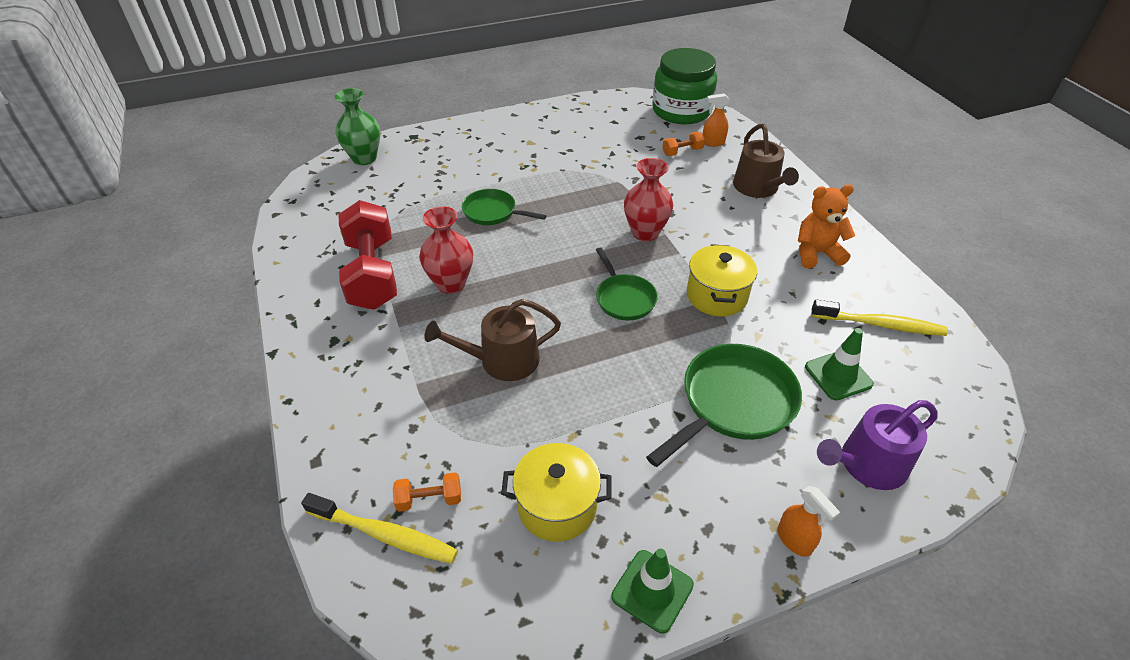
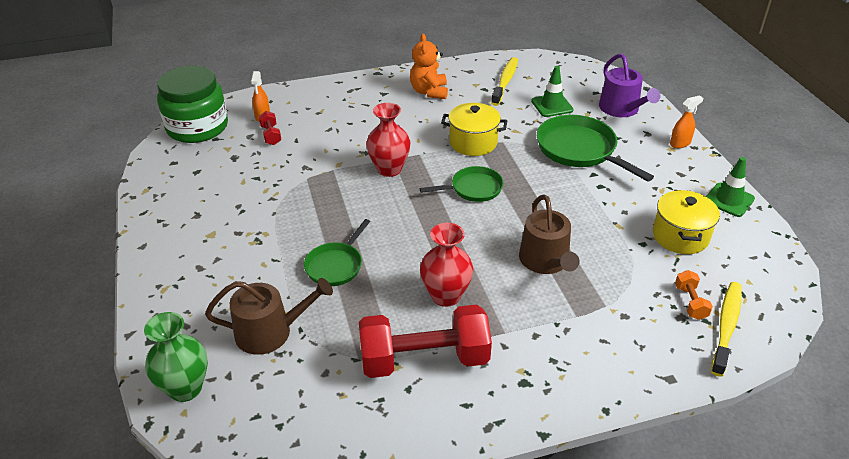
camera: 85 degrees left, 5 degrees down
orange dumbbell [662,132,705,156] -> red dumbbell [259,111,281,145]
brown watering can [733,124,799,198] -> brown watering can moved to [205,278,333,355]

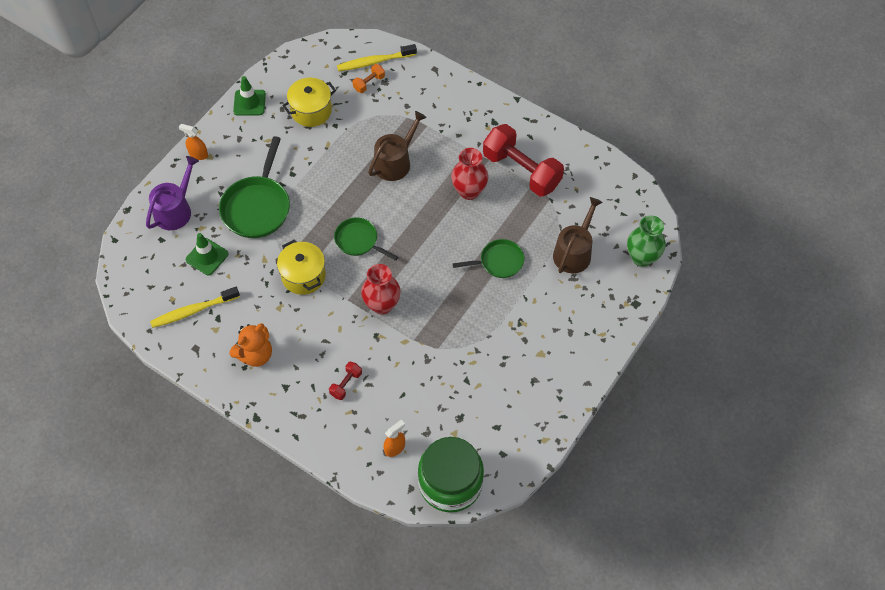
camera: 130 degrees left, 20 degrees up
brown watering can [205,278,333,355] -> brown watering can turned 75 degrees clockwise [553,197,603,273]
red dumbbell [259,111,281,145] -> red dumbbell moved to [329,361,362,400]

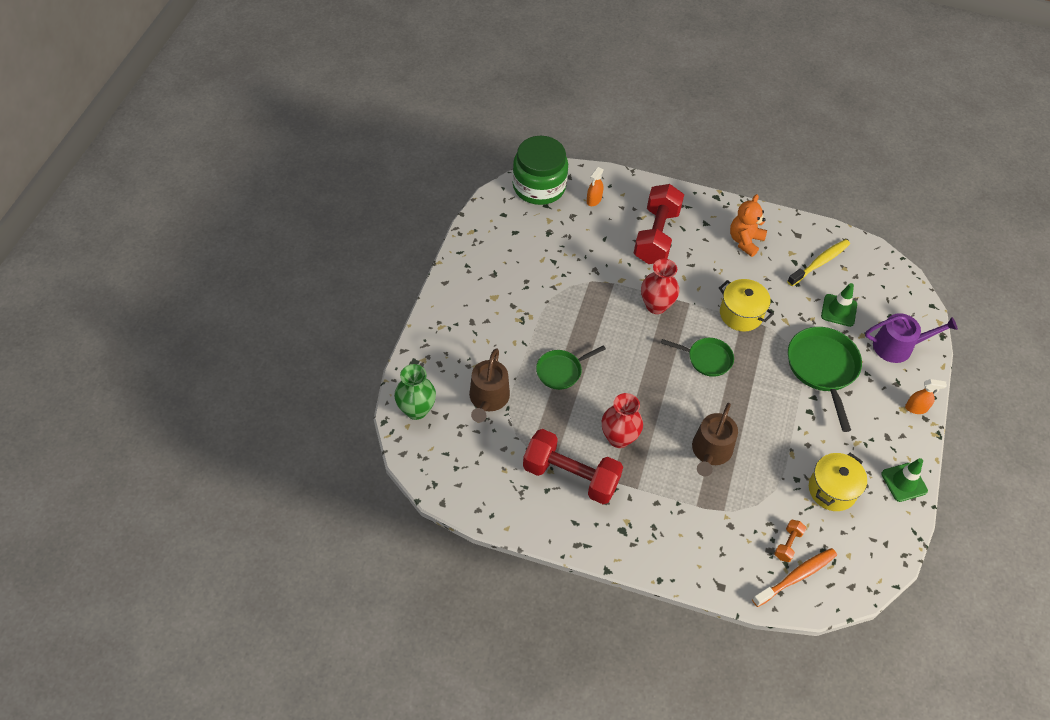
camera: 160 degrees right, 5 degrees down
purple watering can [146,156,199,230] -> purple watering can turned 105 degrees counterclockwise [865,313,958,363]
red dumbbell [329,361,362,400] -> red dumbbell [634,184,684,264], size x2.35
yellow toothbrush [337,44,417,71] -> orange toothbrush [752,548,837,607]

